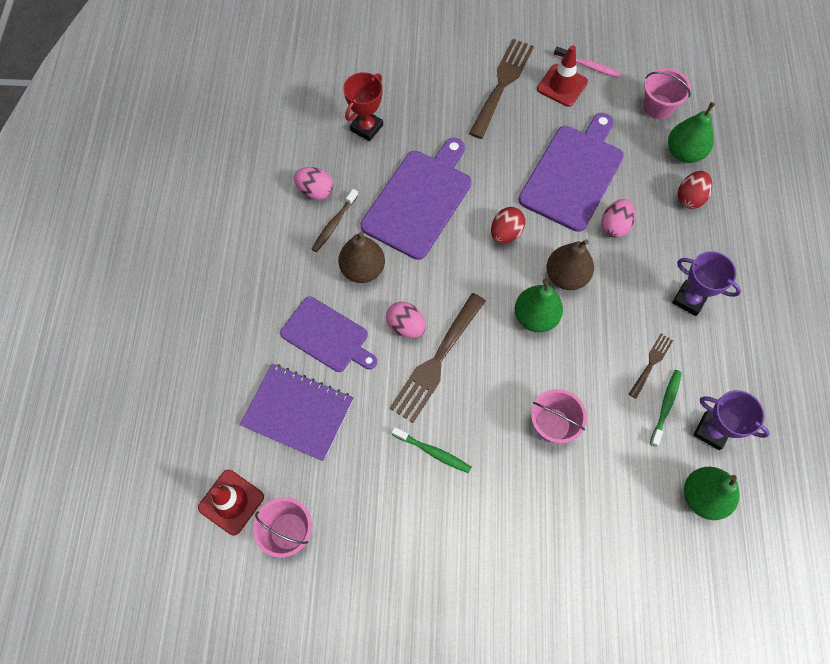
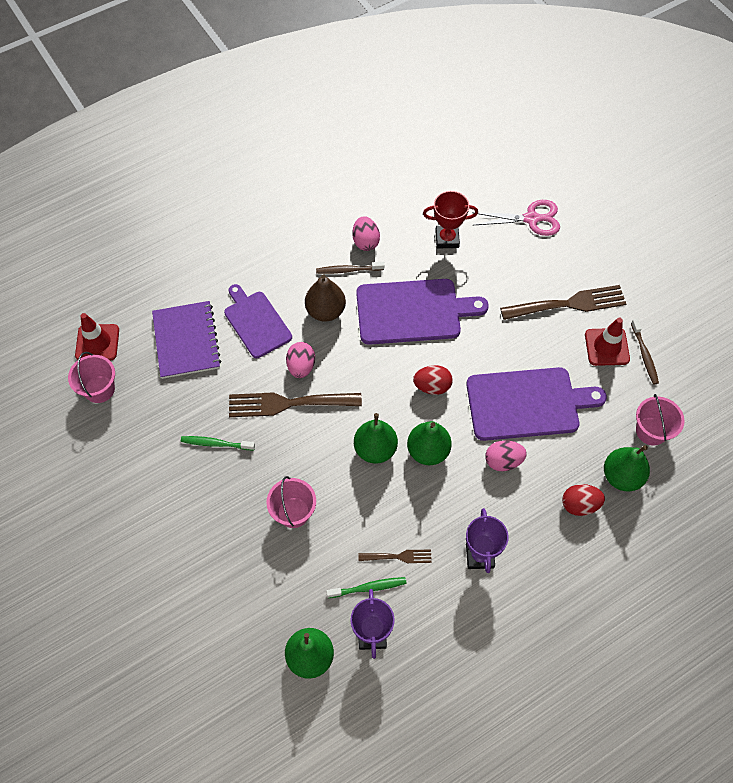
camera: 55 degrees right, 5 degrees down
purple cutting board [280,296,377,372] -> purple cutting board turned 150 degrees clockwise [224,284,292,358]
green toothbrush [392,427,471,473] -> green toothbrush turned 105 degrees clockwise [181,436,255,450]
brown pear [547,239,594,290] -> green pear [407,421,452,465]
pink toothbrush [554,47,621,78] -> brown toothbrush [631,319,659,385]
none -> pink scissors [472,200,560,236]

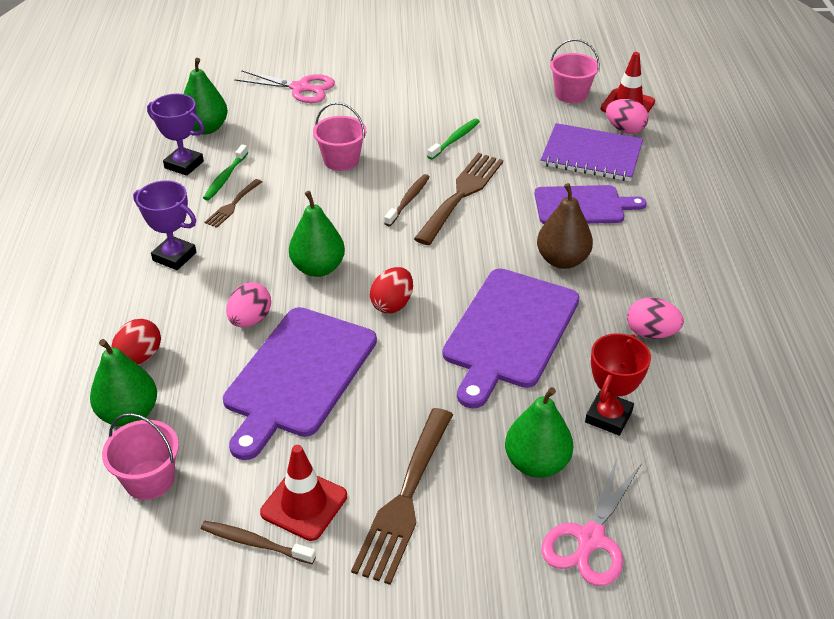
camera: 120 degrees right, 20 degrees down
pink egg [286,342,315,378] -> pink egg moved to [606,99,648,134]
brown toothbrush [316,262,384,274] -> brown toothbrush moved to [384,174,430,226]
green pear [354,413,398,464] -> green pear moved to [505,387,573,478]
none -> pink scissors [234,70,335,103]

